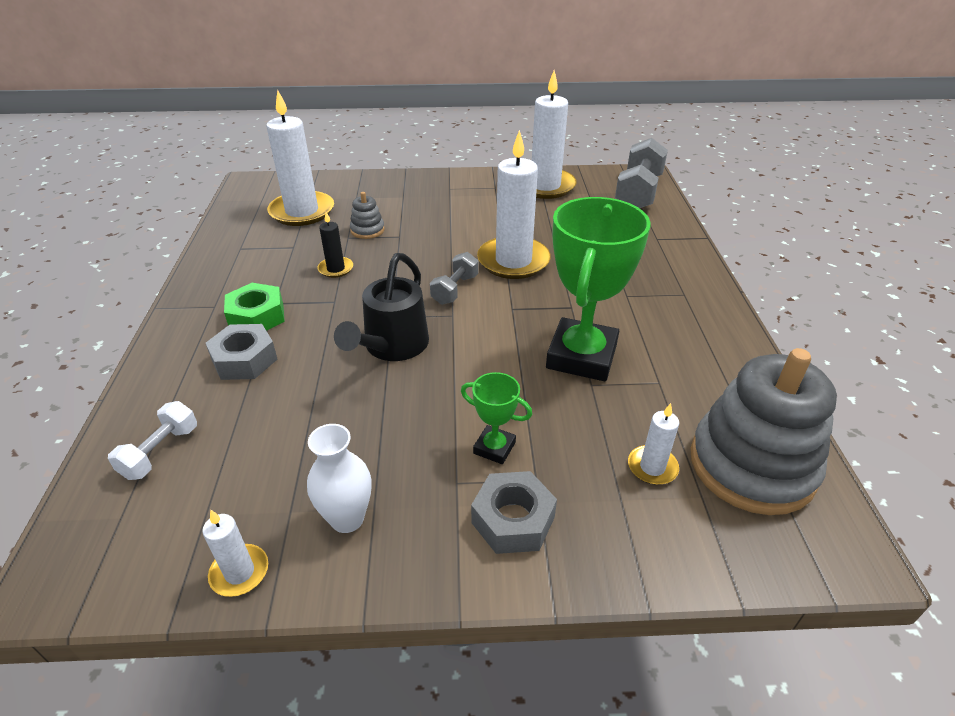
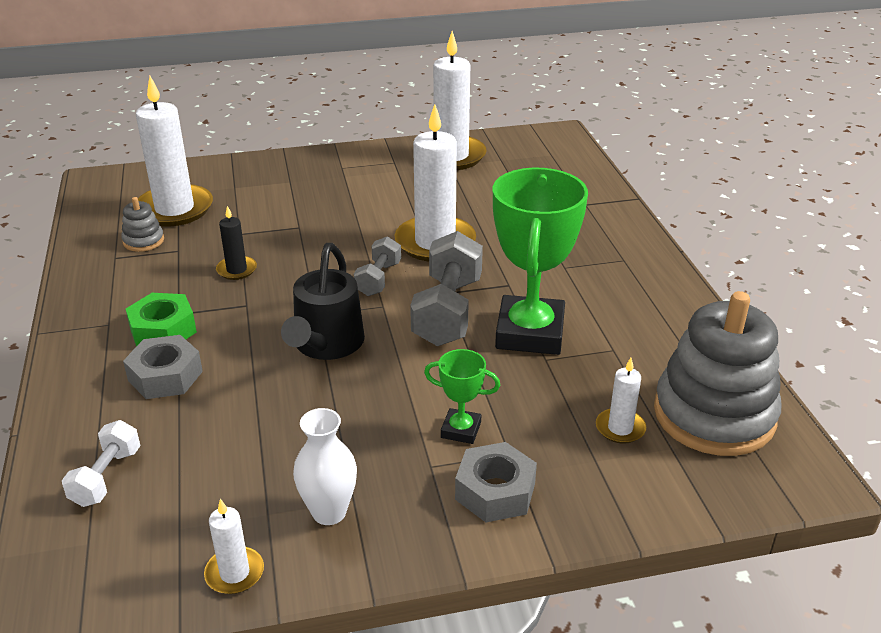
camera: 10 degrees left, 5 degrees down
grey stacking toy [350,192,385,239] -> grey stacking toy moved to [121,197,164,252]
grey dumbbell [615,138,668,208] -> grey dumbbell moved to [410,231,483,346]

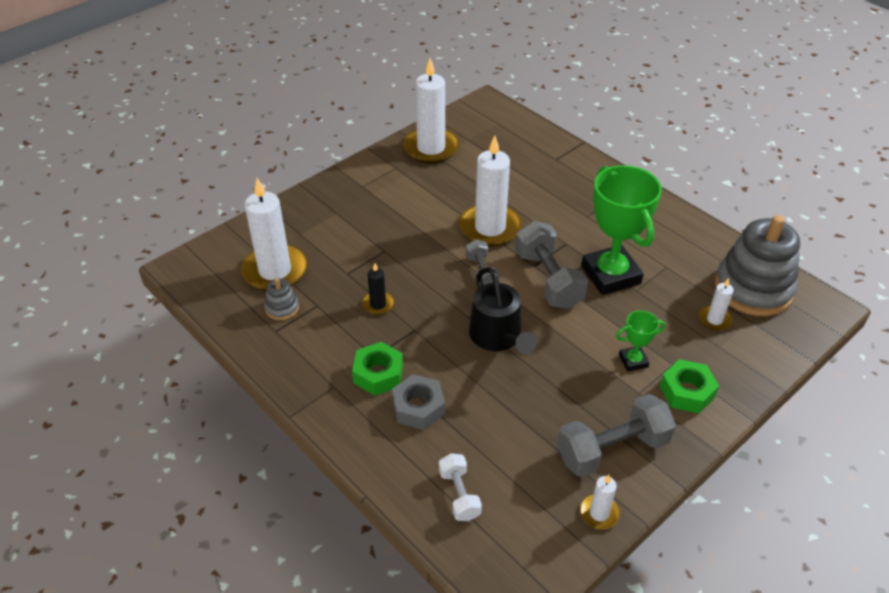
camera: 30 degrees left, 10 degrees up
white vase [293,408,357,525] -> grey dumbbell [557,394,676,477]
grey nut [455,442,537,522] -> green nut [660,359,719,413]

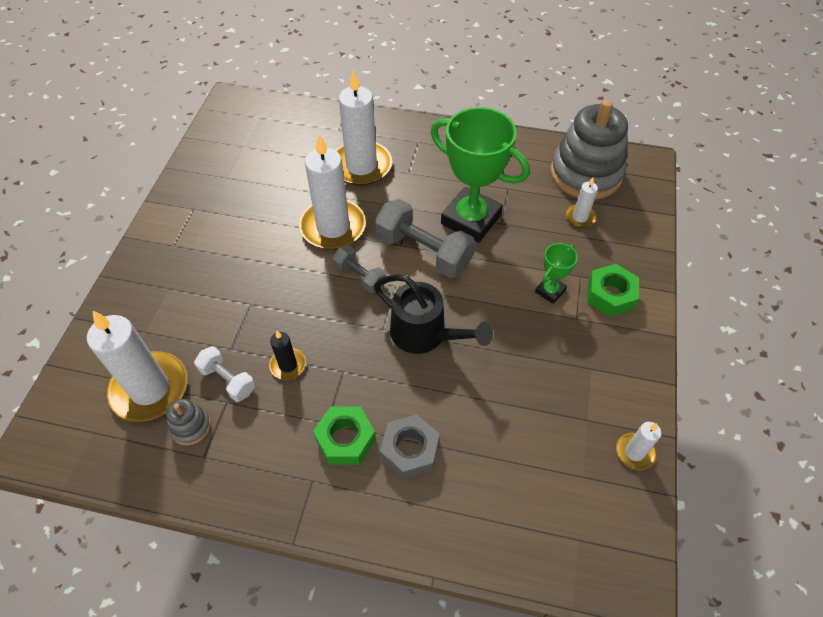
camera: 35 degrees left, 10 degrees up
white candle [403,58,459,163] -> white candle moved to [336,70,392,186]
white dumbbell [439,453,482,521] -> white dumbbell moved to [194,346,255,402]
grey dumbbell [557,394,676,477] -> none

